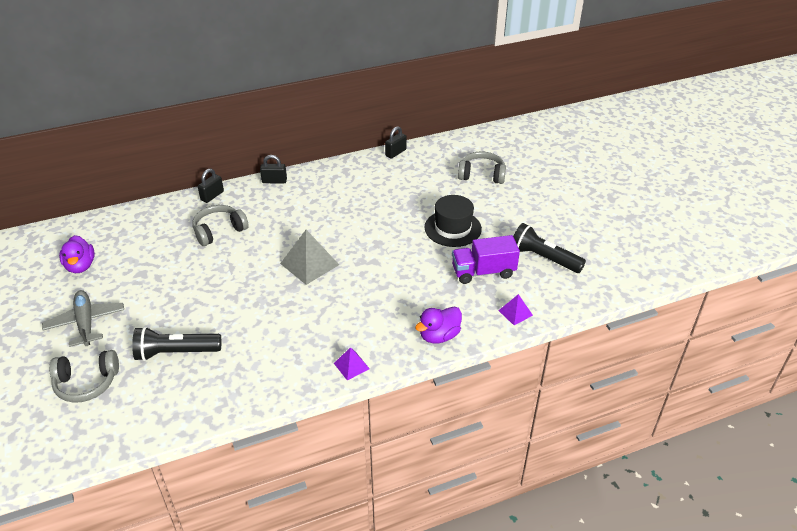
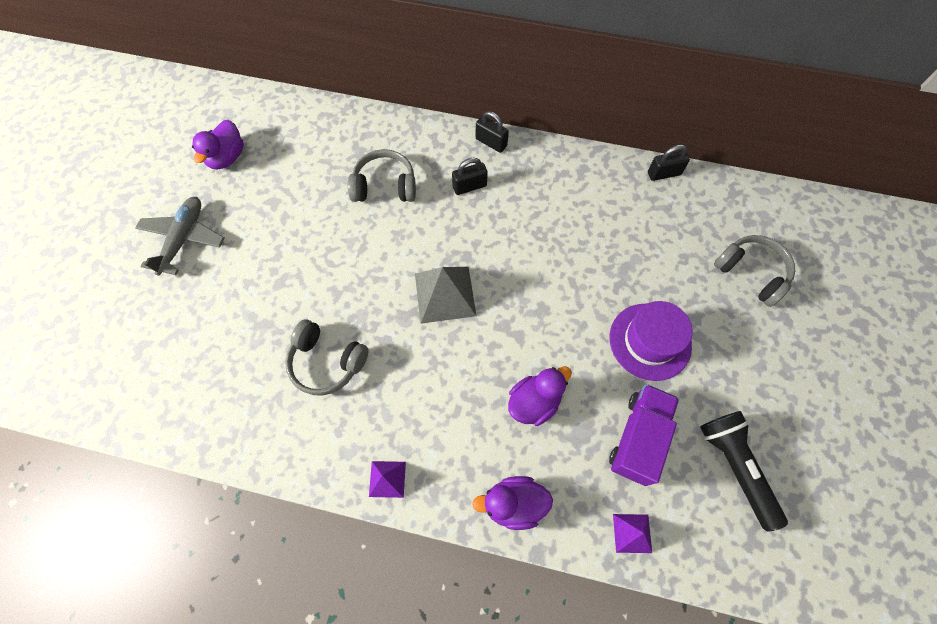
camera: 35 degrees right, 25 degrees up
grey headphones [49,350,119,403] -> grey headphones moved to [285,320,369,396]
black flashlight [132,326,221,361] -> none
black padlock [198,168,224,203] -> black padlock moved to [452,158,488,195]
black hat [424,195,482,247] -> purple hat [609,301,693,381]
purple truck [452,235,520,284] -> purple truck turned 90 degrees clockwise [609,384,679,486]
none -> purple duck [508,367,572,426]

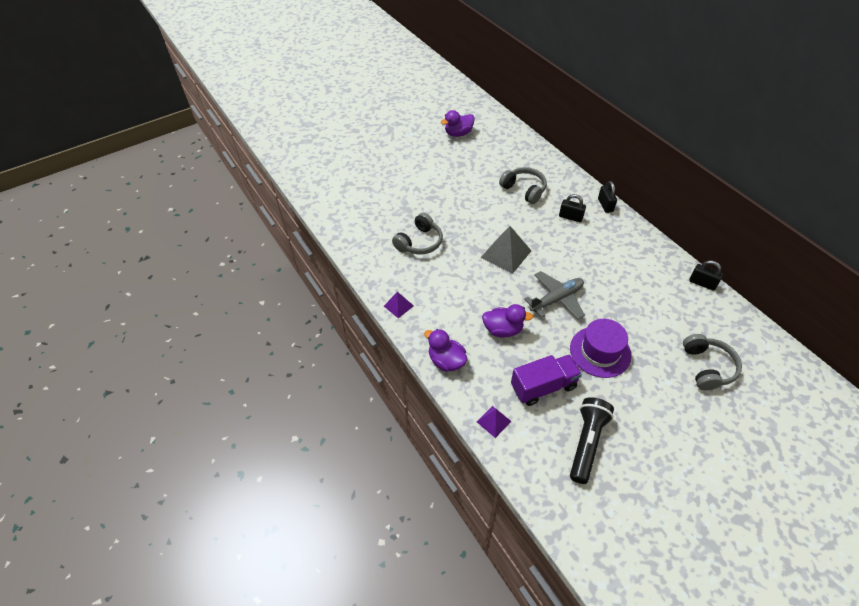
camera: 45 degrees right, 15 degrees down
grey plane [135,197,224,276] -> grey plane moved to [524,271,585,320]
grey headphones [285,320,369,396] -> grey headphones turned 120 degrees counterclockwise [392,213,443,254]

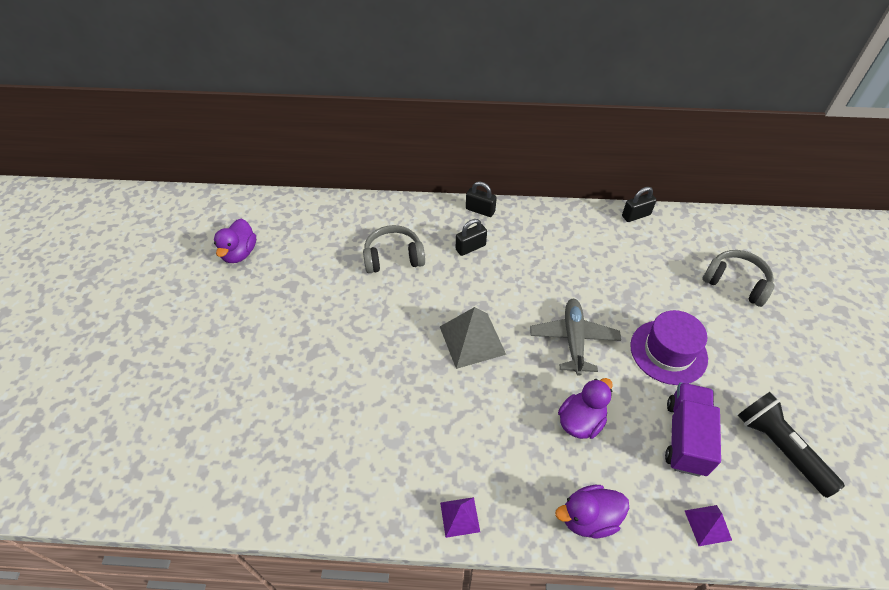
camera: 55 degrees left, 0 degrees up
grey headphones [392,213,443,254] -> none

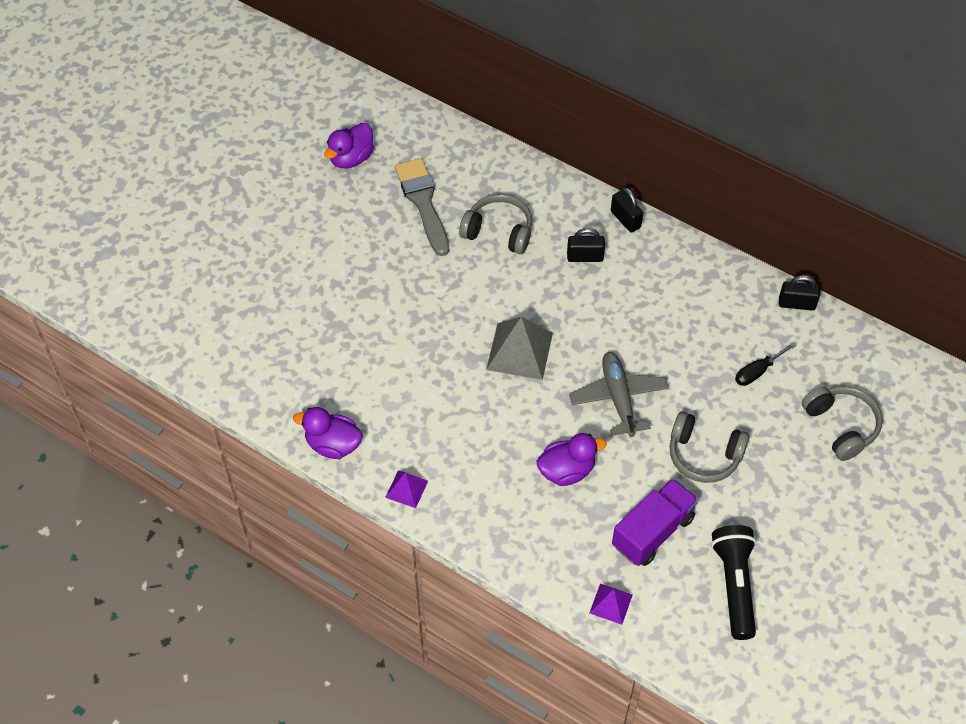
camera: 30 degrees right, 5 degrees up
grey plane [530,299,621,376] -> grey plane turned 45 degrees counterclockwise [569,352,669,437]
purple duck [555,485,629,538] -> purple duck moved to [293,407,363,459]
purple hat [630,310,708,385] -> grey headphones [670,411,750,483]
none -> grey brush [395,158,450,256]
none -> black screwdriver [735,342,797,386]

